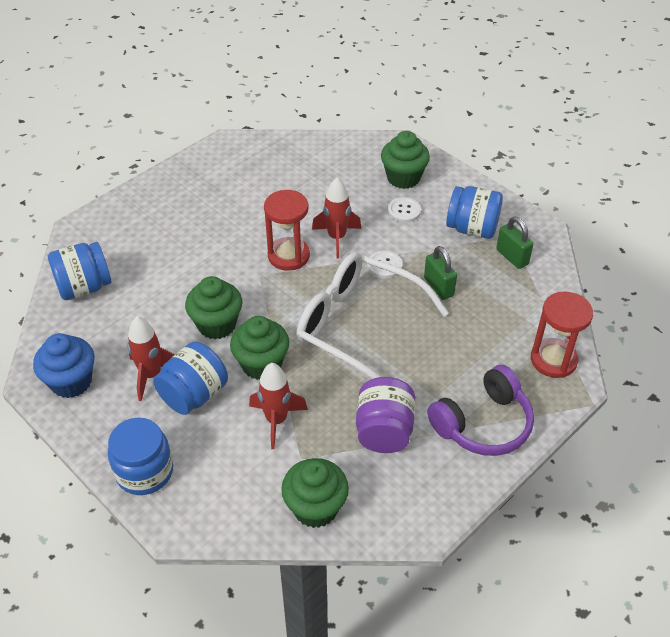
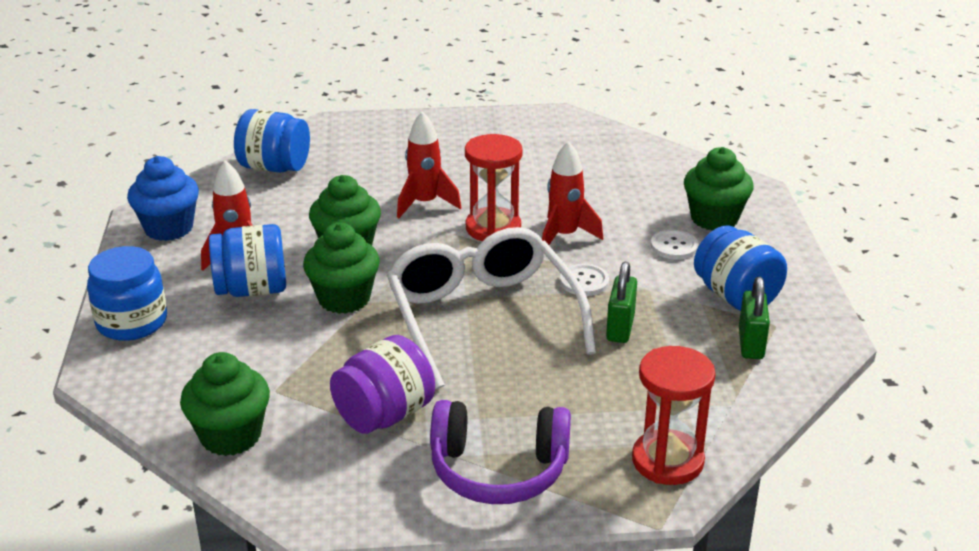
camera: 40 degrees right, 15 degrees down
red rocket [249,363,308,449] -> red rocket moved to [397,111,461,218]

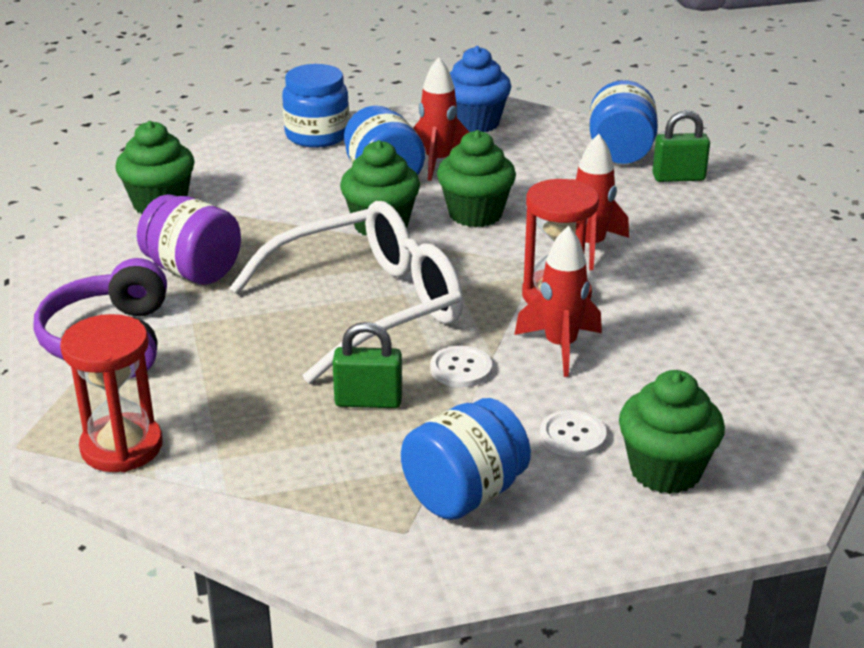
camera: 80 degrees right, 0 degrees up
green padlock [739,277,770,359] -> green padlock moved to [652,110,710,182]

